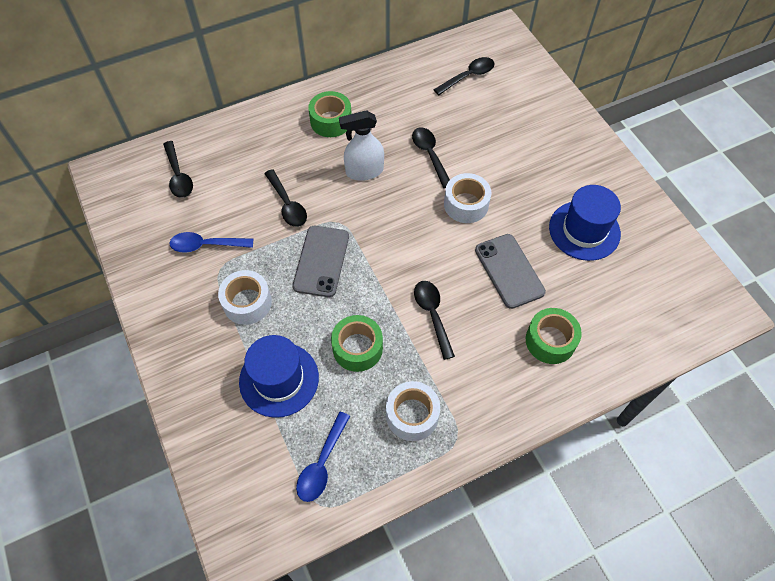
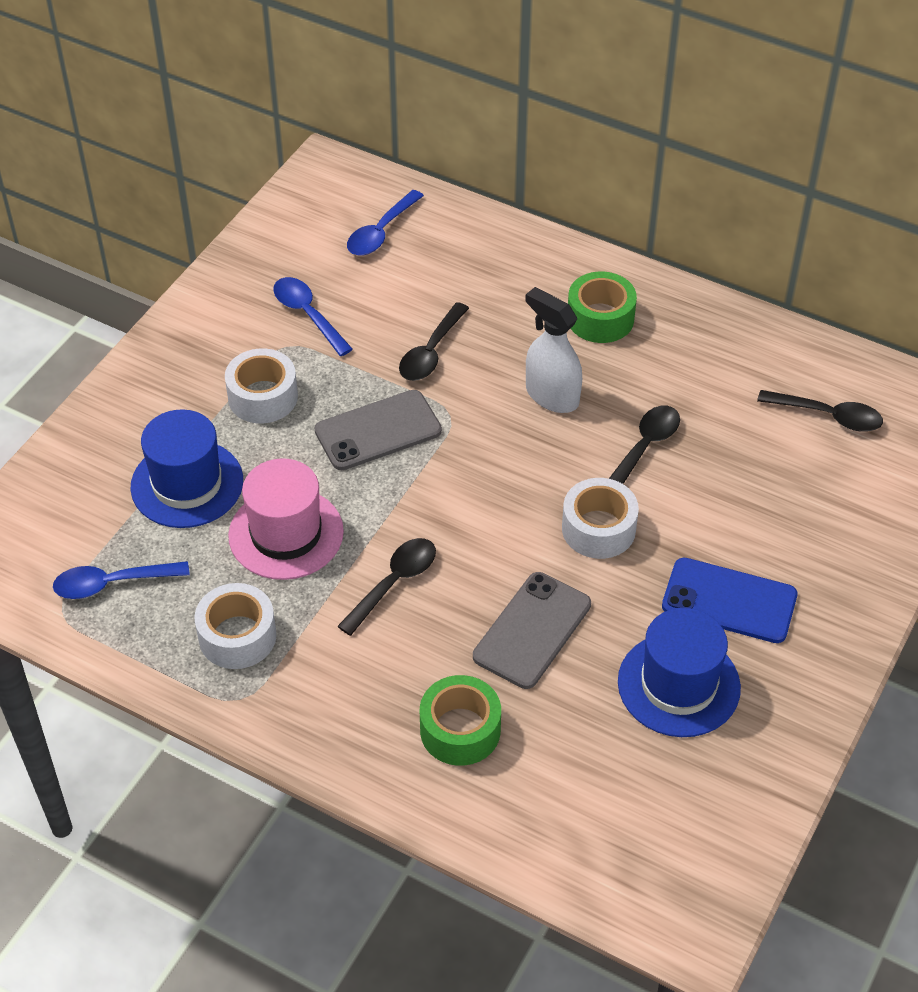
camera: 55 degrees right, 10 degrees down
black spoon [163,141,193,198] -> blue spoon [347,190,424,256]
green tape [331,315,383,372] -> pink hat [228,458,344,580]
none -> blue phone [662,557,797,643]

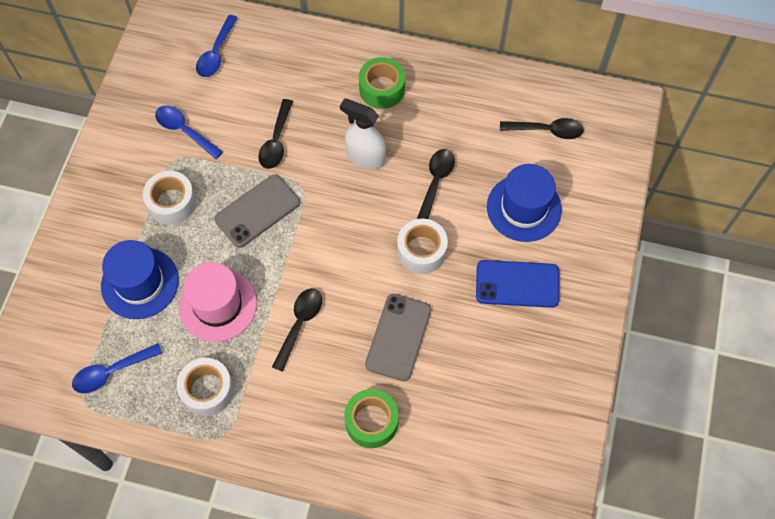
camera: 15 degrees left, 15 degrees up
blue hat [618,608,741,737] -> blue hat moved to [487,164,562,242]

